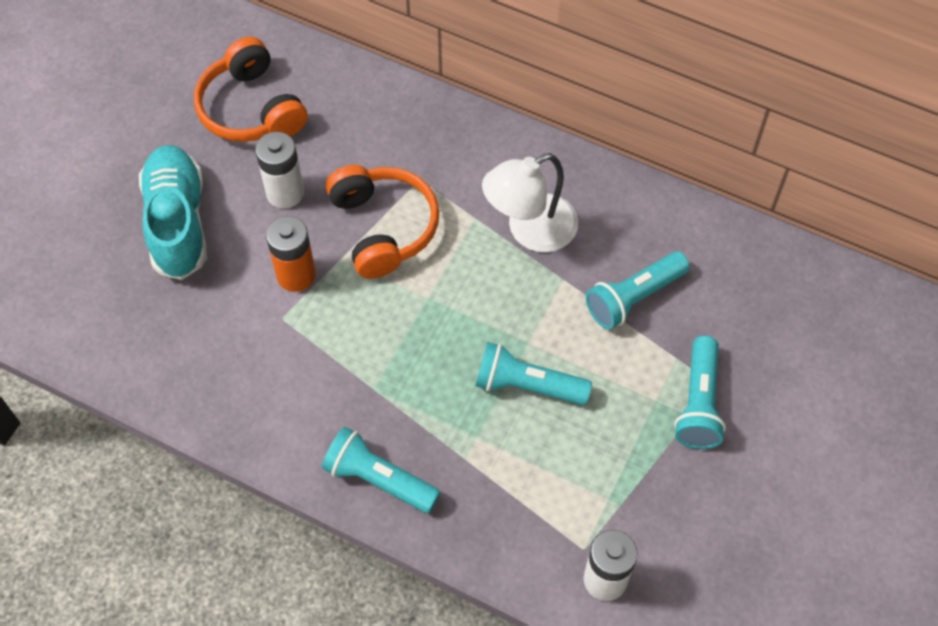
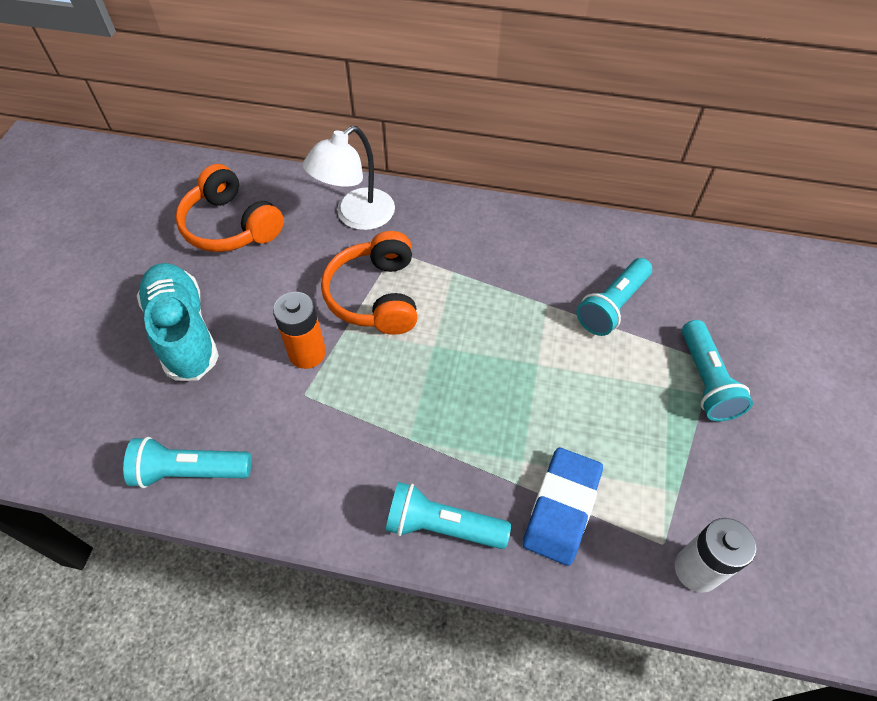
camera: 15 degrees left, 5 degrees down
white battery [255,132,304,208] -> none
orange headphones [326,165,439,279] -> orange headphones turned 150 degrees counterclockwise [321,231,417,335]
turquoise flashlight [475,342,592,405] -> turquoise flashlight moved to [123,437,251,488]
white lamp [482,153,578,252] -> white lamp moved to [303,126,395,230]
none -> blue eraser [523,448,603,566]

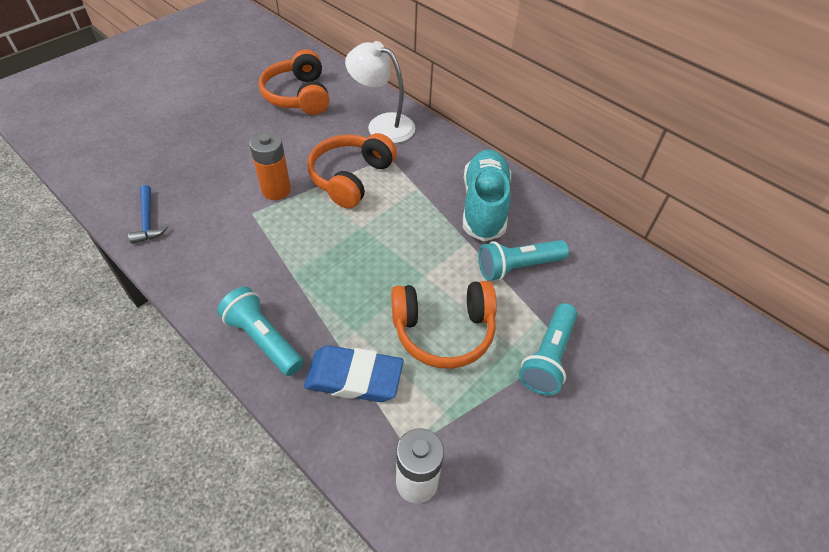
camera: 30 degrees right, 5 degrees down
turquoise flashlight [123,437,251,488] -> blue hammer [128,185,169,244]
turquoise shoe [137,263,219,381] -> turquoise shoe moved to [463,150,511,242]
white lamp [303,126,395,230] -> white lamp turned 45 degrees clockwise [345,41,415,143]
blue eraser [523,448,603,566] -> blue eraser turned 45 degrees clockwise [304,345,404,402]
none -> orange headphones [391,281,497,369]

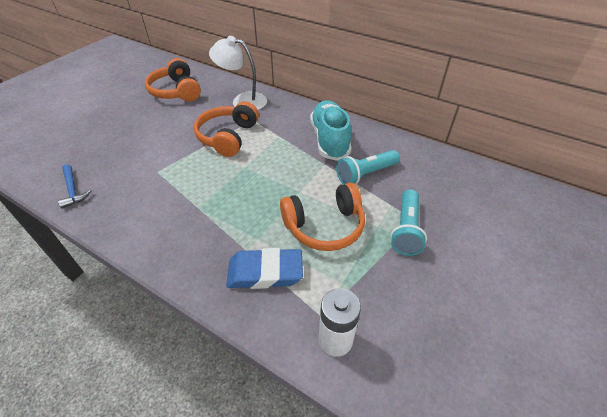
camera: 10 degrees left, 5 degrees down
turquoise flashlight [217,287,303,376] -> none
orange battery [250,132,291,200] -> none

